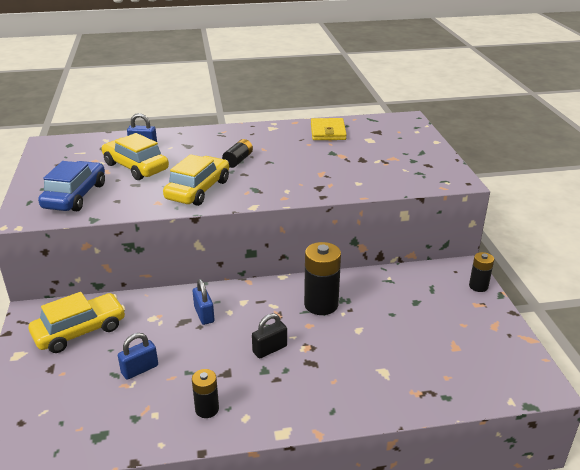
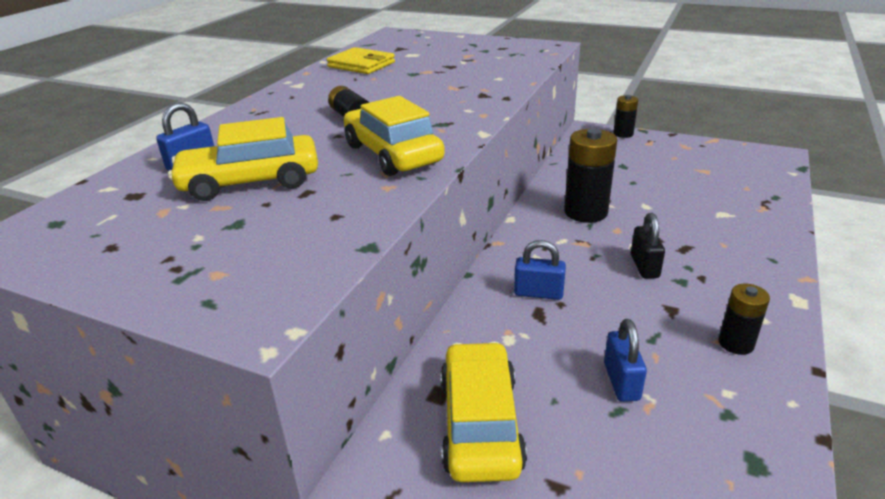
camera: 55 degrees left, 0 degrees up
blue car [38,161,105,211] -> none

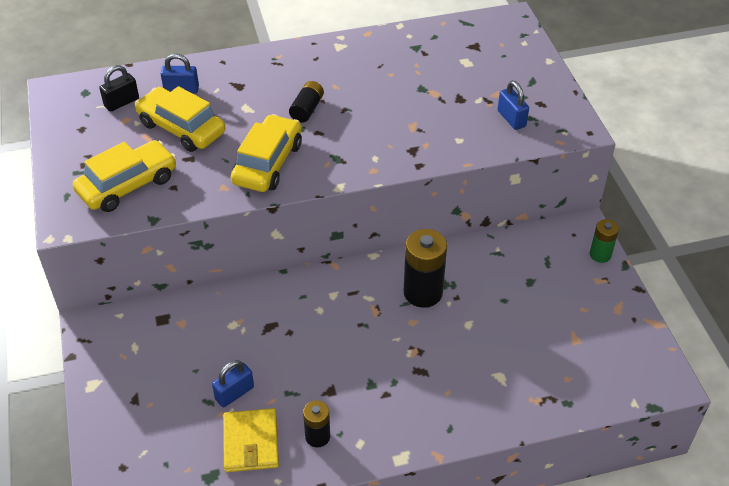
camera: 50 degrees right, 15 degrees up
yellow wallet [327,47,395,74] -> yellow wallet moved to [223,408,279,472]
yellow car [440,342,527,482] -> yellow car moved to [73,140,176,212]
blue padlock [514,240,566,300] -> blue padlock moved to [498,81,529,130]
black battery [613,95,638,138] -> green battery [590,219,619,263]
black padlock [631,213,665,278] -> black padlock moved to [99,65,139,112]

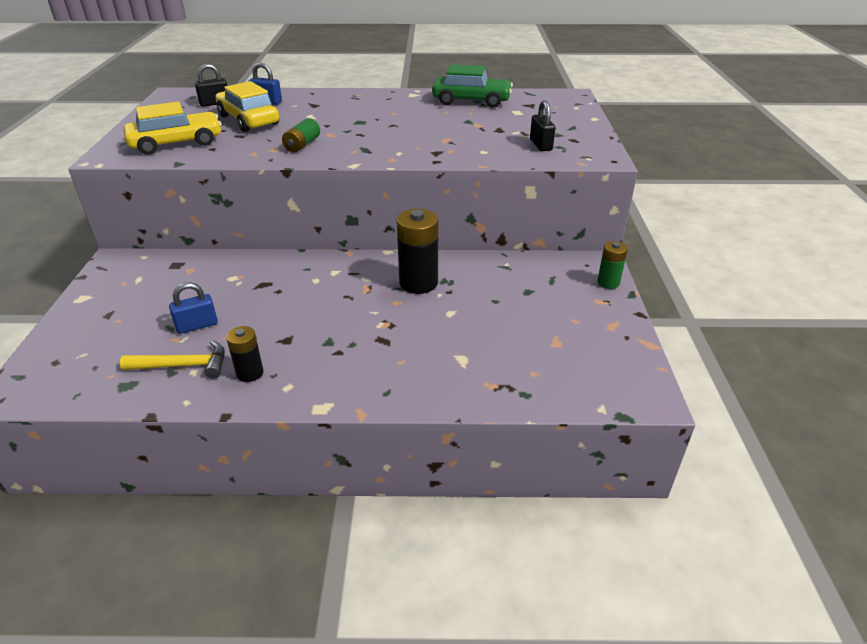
camera: 15 degrees right, 10 degrees down
yellow wallet [223,408,279,472] -> yellow hammer [120,340,225,379]
yellow car [231,114,302,192] -> green battery [282,118,320,152]
black battery [289,81,324,123] -> none
blue padlock [498,81,529,130] -> black padlock [530,100,555,151]
none -> green car [432,64,513,108]

